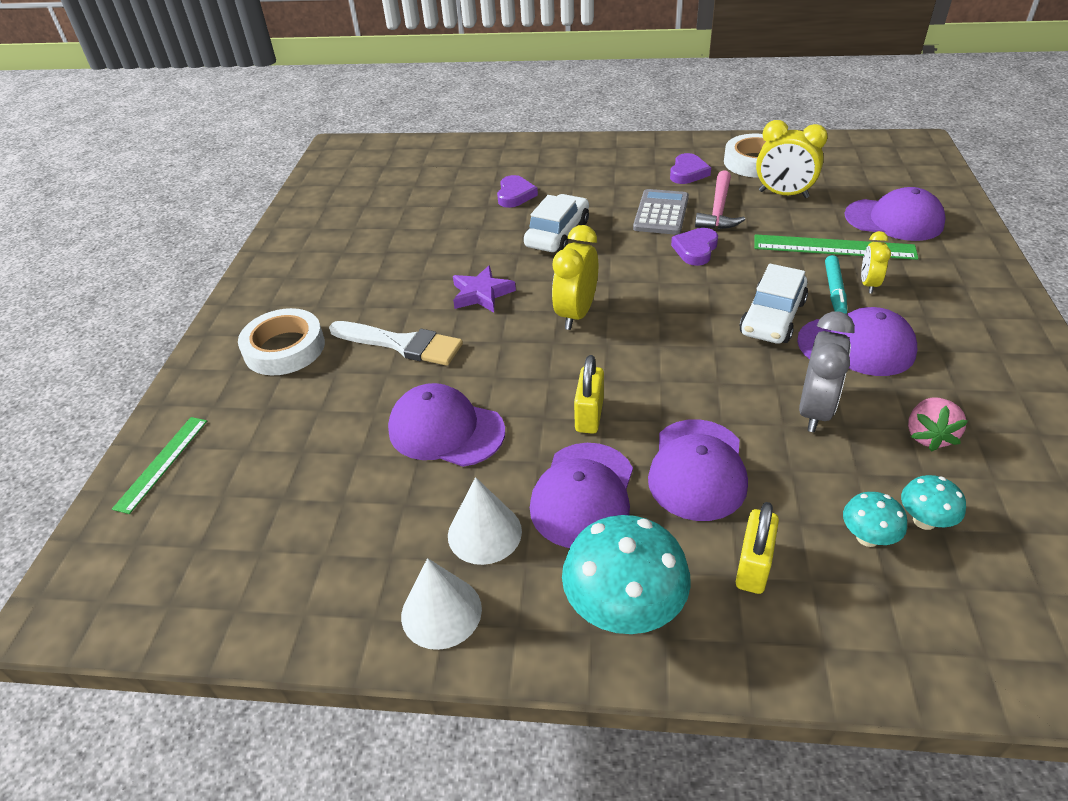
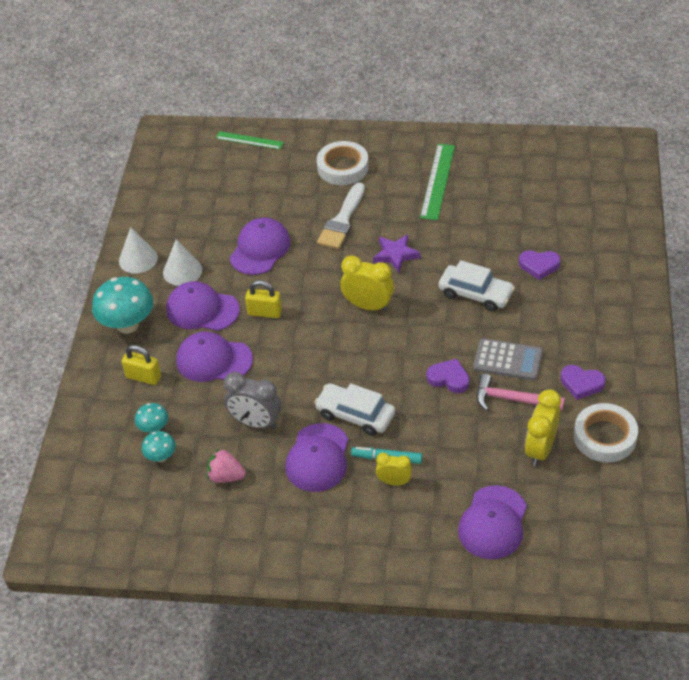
camera: 90 degrees right, 5 degrees up
green ruler [754,234,918,260] -> green ruler moved to [420,144,455,220]

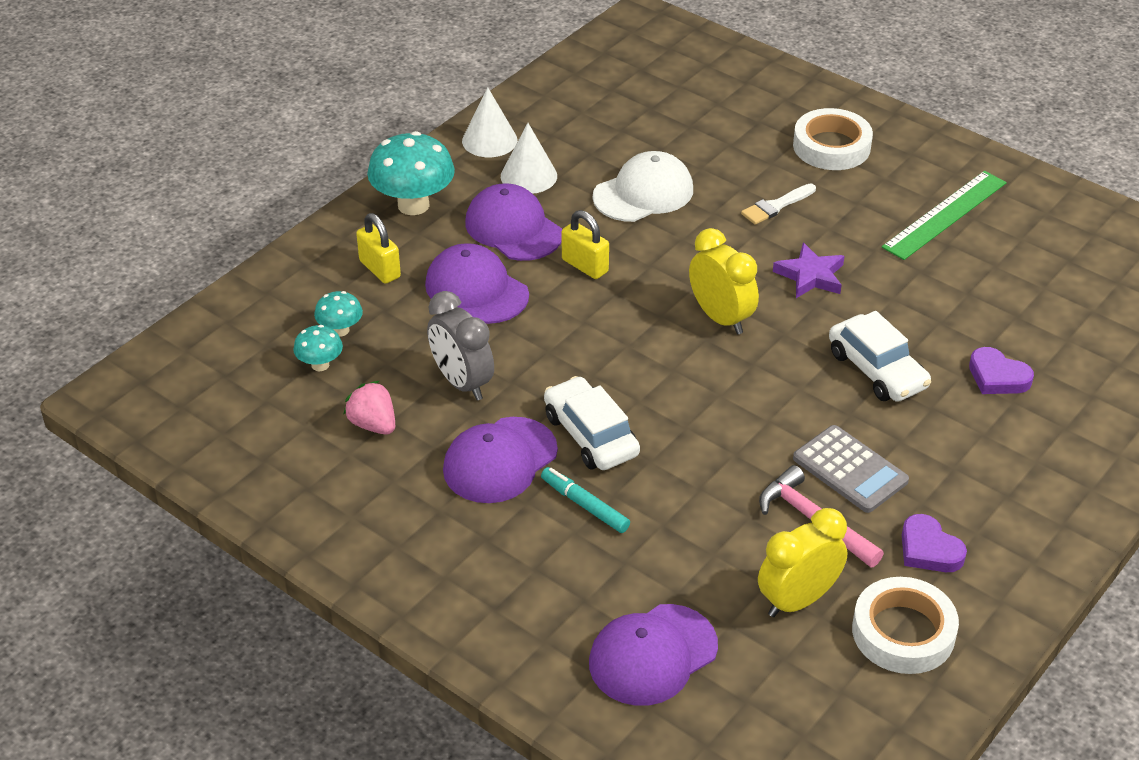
camera: 30 degrees right, 5 degrees down
green ruler [216,131,284,150] -> none
purple cap [230,218,291,275] -> white cap [592,151,693,222]
white brush [317,183,365,249] -> white brush [741,183,816,225], size x0.62
yellow clock [376,453,412,486] -> none
purple heart [427,359,470,393] -> none

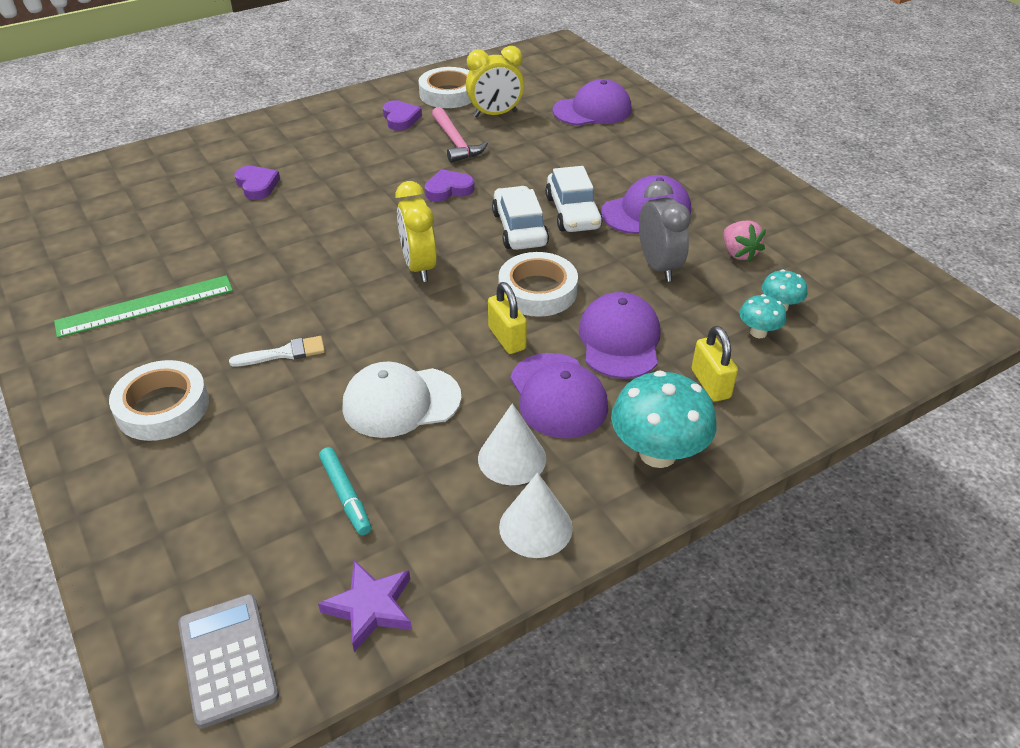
camera: 160 degrees left, 0 degrees up
purple cap [425,243,529,324] -> purple cap turned 150 degrees counterclockwise [578,292,660,379]
turquoise marker [541,467,630,533] -> turquoise marker moved to [319,447,371,535]
purple star [773,243,845,298] -> purple star moved to [318,560,412,652]
grey calculator [793,425,909,513] -> grey calculator moved to [178,594,279,728]
white car [829,311,931,402] -> white car moved to [492,186,549,250]
none -> purple heart [425,169,475,202]
none -> white tape [499,252,578,317]

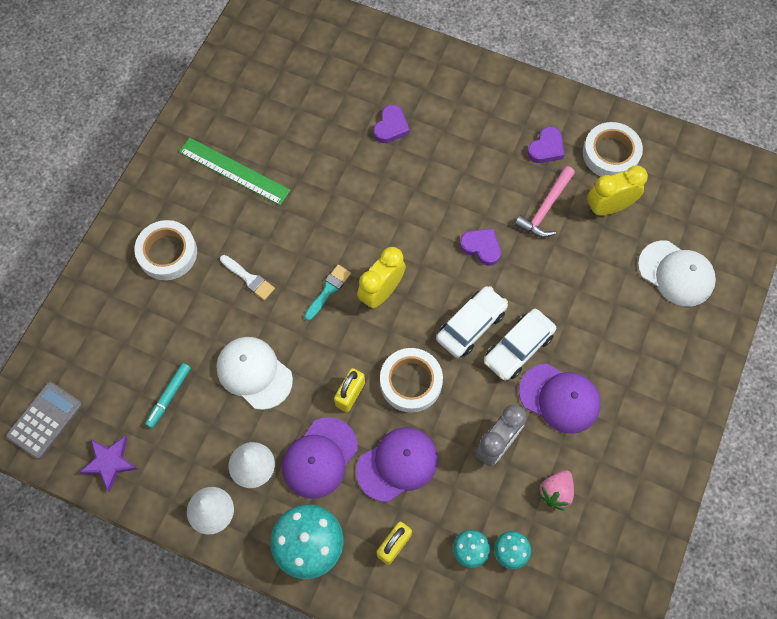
camera: 55 degrees right, 25 degrees up
yellow clock [466,46,524,117] -> yellow clock turned 120 degrees clockwise [587,165,648,216]
purple cap [553,79,632,126] -> white cap [638,240,716,306]
none -> turquoise brush [305,265,351,321]

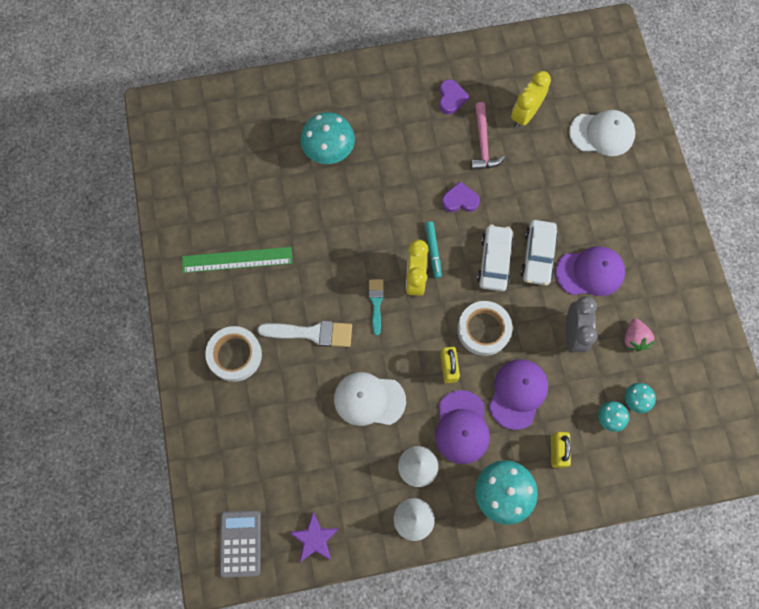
camera: 35 degrees left, 5 degrees up
turquoise marker [145,363,191,428] -> turquoise marker moved to [425,221,442,278]
white brush [220,255,275,300] -> white brush [257,321,352,347], size x1.61
purple heart [373,105,410,143] -> turquoise mushroom [300,112,355,164]
white tape [583,122,643,176] -> none

